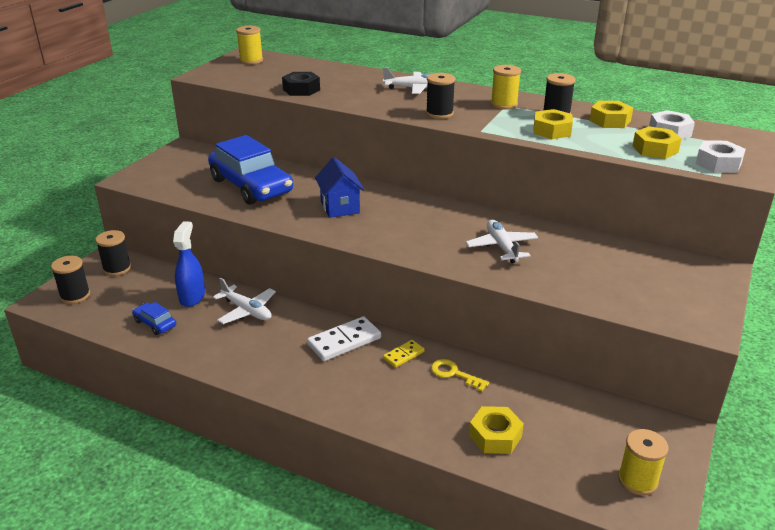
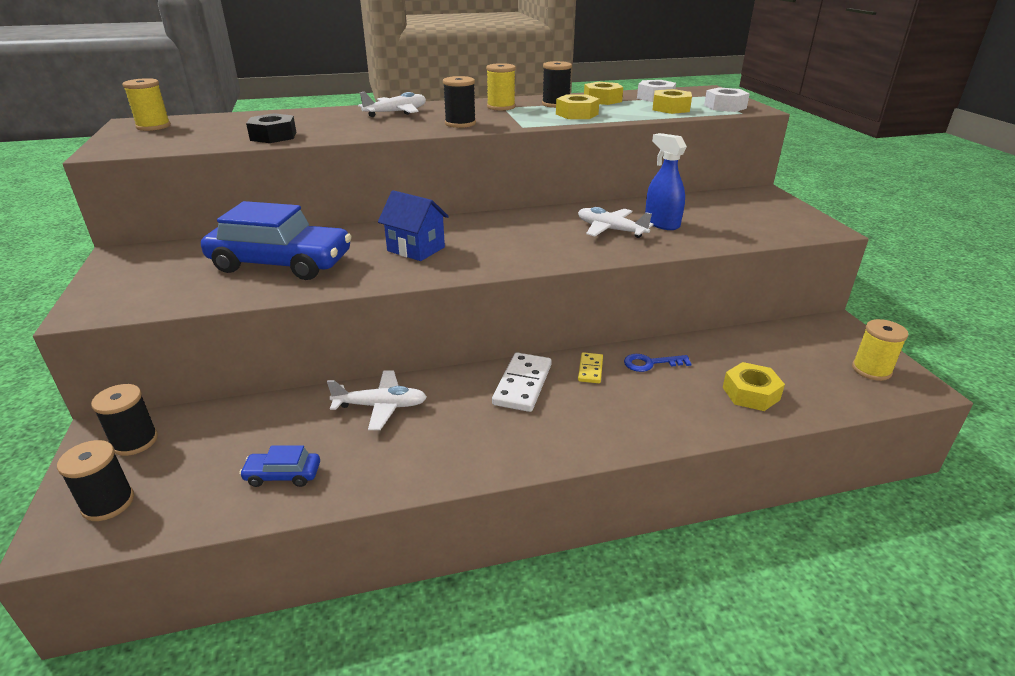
camera: 40 degrees left, 0 degrees up
blue spray bottle [173,221,205,307] -> blue spray bottle moved to [645,133,687,230]
yellow key [431,359,489,392] -> blue key [624,354,692,372]

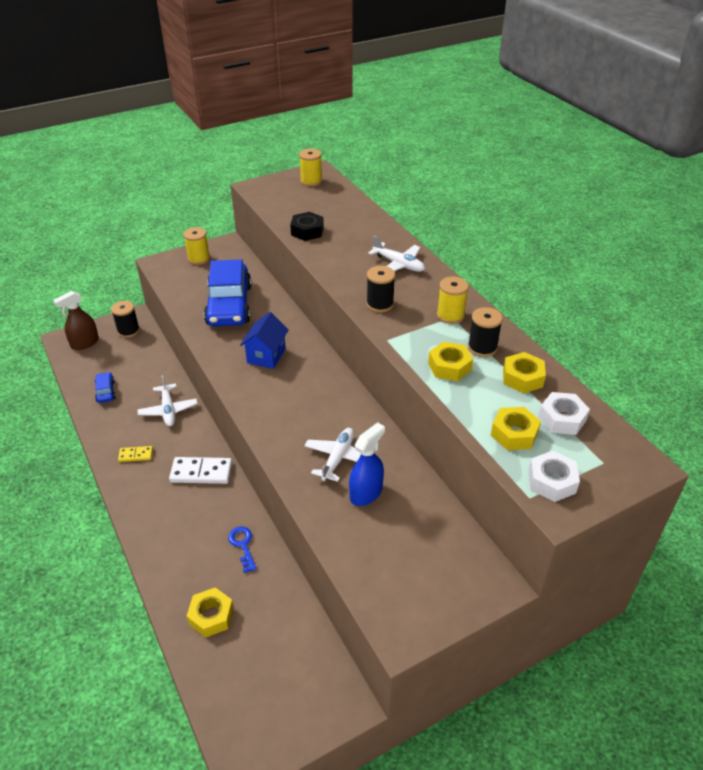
camera: 75 degrees right, 10 degrees up
black spool [57,440,134,521] -> brown spray bottle [53,291,99,350]
yellow domino [578,352,603,383] -> yellow domino moved to [118,446,153,462]
yellow spool [852,319,909,381] -> yellow spool moved to [183,227,210,265]

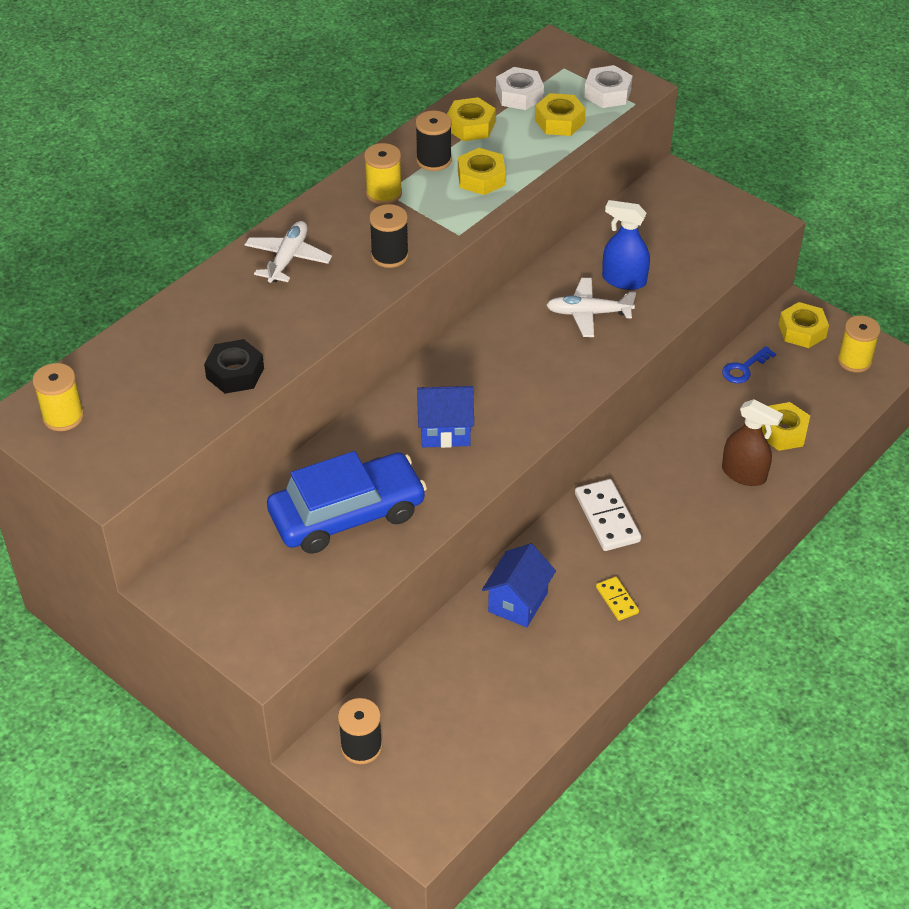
camera: 110 degrees left, 5 degrees up
brown spray bottle [53,291,99,350] -> brown spray bottle moved to [722,399,783,486]
blue car [95,372,116,403] -> none
white plane [137,375,198,426] -> blue house [482,543,556,627]
yellow spool [183,227,210,265] -> yellow spool moved to [838,315,881,373]
blue key [228,526,257,573] -> blue key moved to [722,346,776,383]
none -> yellow nut [779,302,829,348]

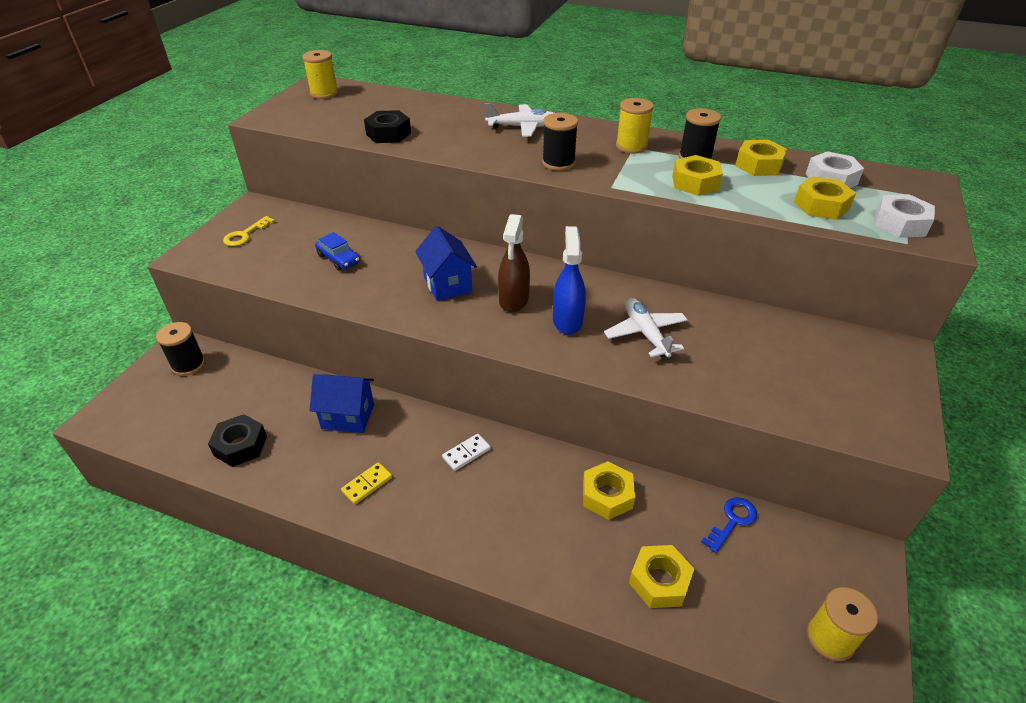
camera: 70 degrees right, 5 degrees down
blue car [267,451,427,554] -> blue car [315,232,360,271], size x0.43
white domino [575,479,641,551] -> white domino [442,434,491,471], size x0.57
blue spray bottle [602,200,650,290] -> blue spray bottle moved to [553,226,586,334]
blue key [722,346,776,383] -> blue key turned 105 degrees clockwise [701,497,757,553]
brown spray bottle [722,399,783,486] -> brown spray bottle moved to [498,214,530,312]
yellow nut [779,302,829,348] -> yellow nut moved to [583,461,635,520]
none -> black nut [208,414,267,467]
none -> yellow key [223,216,275,246]

